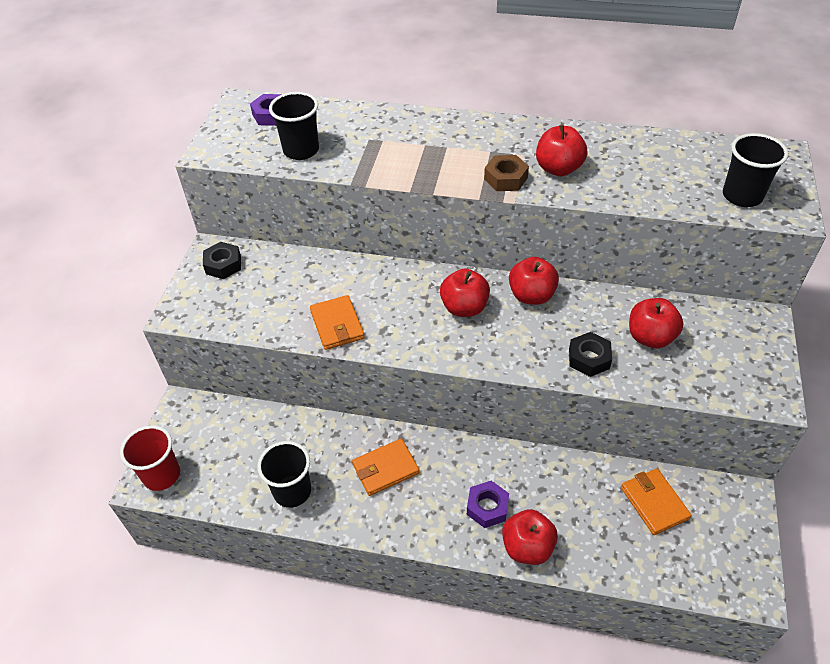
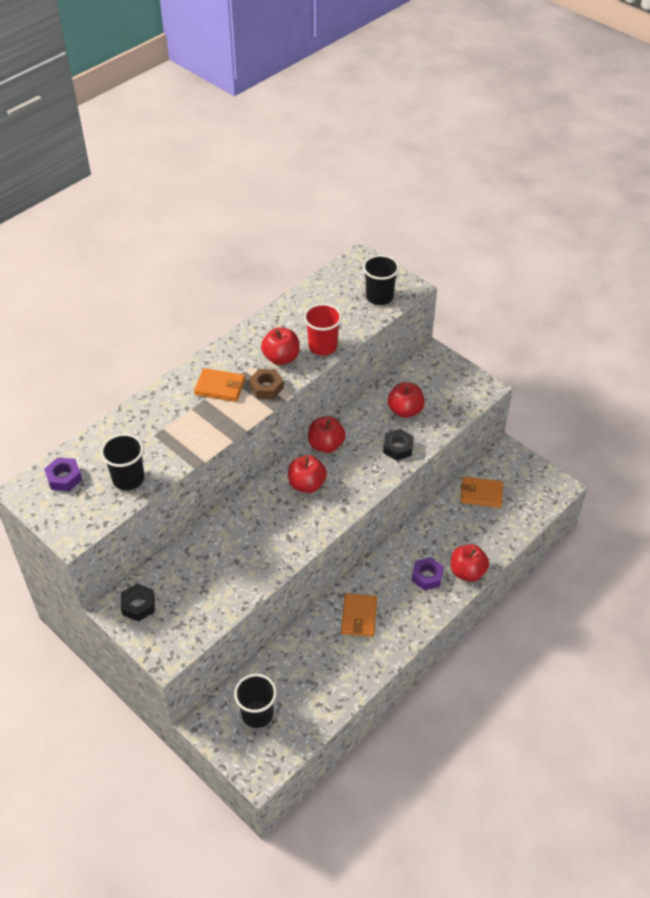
camera: 60 degrees left, 0 degrees up
red cup [120,425,180,491] -> red cup moved to [304,303,342,356]
black cup [257,441,311,508] -> black cup moved to [234,674,277,728]
orange wallet [310,295,365,350] -> orange wallet moved to [194,368,245,402]

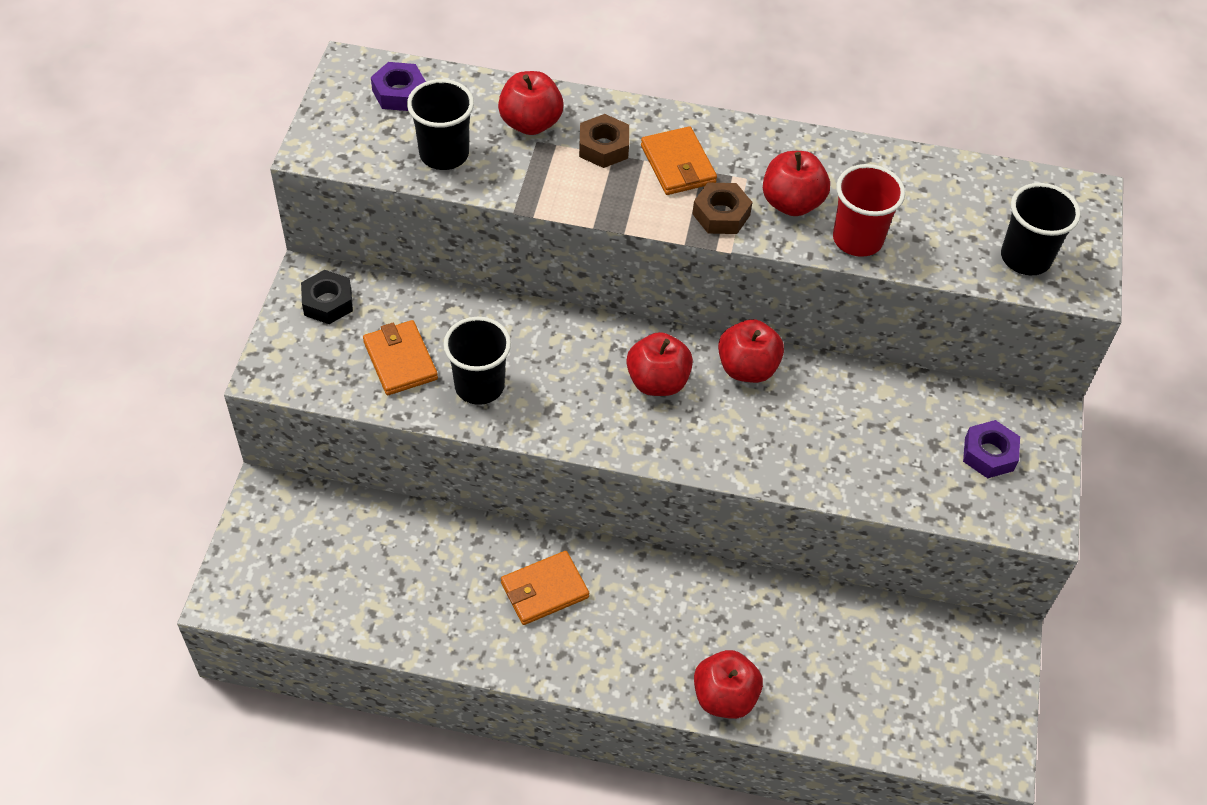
camera: 55 degrees right, 5 degrees up
black cup [234,674,277,728] -> black cup moved to [443,317,511,405]
black nut [383,429,414,461] -> none
red apple [388,382,425,418] -> red apple moved to [498,71,564,135]
purple nut [412,557,444,591] -> purple nut moved to [963,420,1020,478]
orange wallet [461,477,503,508] -> orange wallet moved to [363,320,438,395]
none -> brown nut [579,114,629,168]

